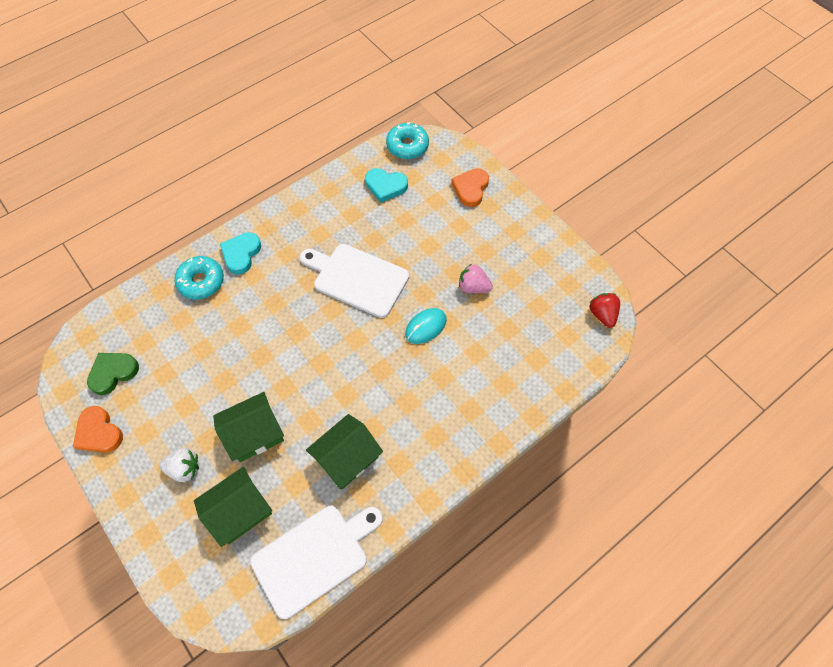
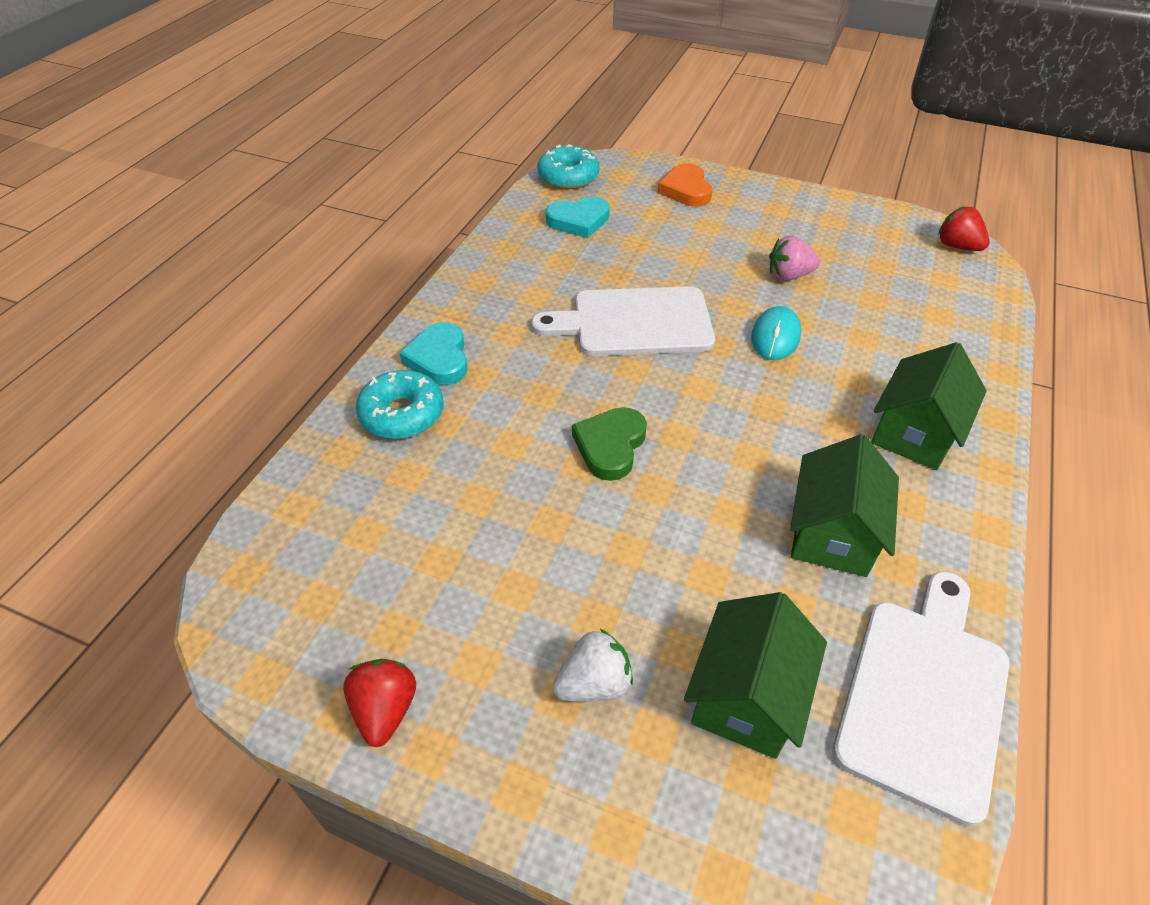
camera: 30 degrees left, 15 degrees down
orange heart [73,406,123,453] -> red strawberry [343,659,416,747]
green heart [87,353,139,395] -> green heart moved to [572,407,647,481]
green house [213,392,284,462] -> green house moved to [871,342,987,470]

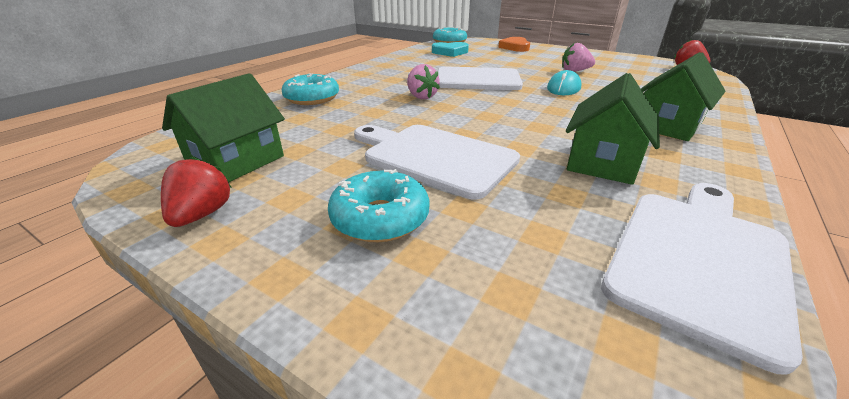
camera: 10 degrees right, 15 degrees down
turquoise heart [399,322,467,385] -> none
white strawberry [553,629,633,702] -> turquoise donut [328,169,430,242]
green heart [572,407,647,481] -> none
green house [684,592,827,759] -> green house moved to [162,73,285,183]
none -> white cutting board [354,125,520,199]
none -> pink strawberry [407,64,440,99]

